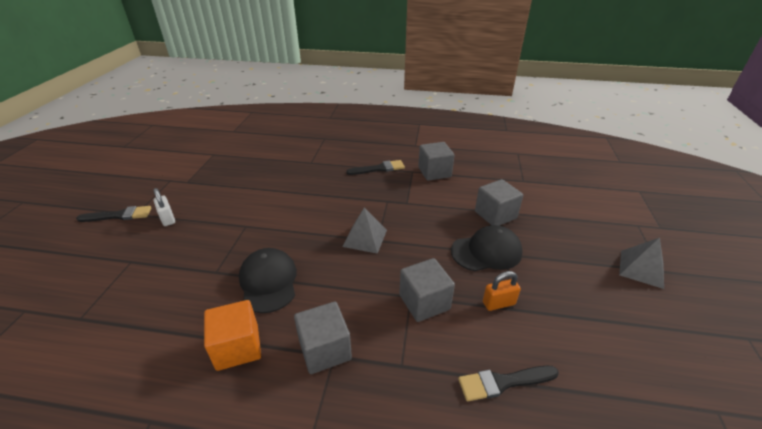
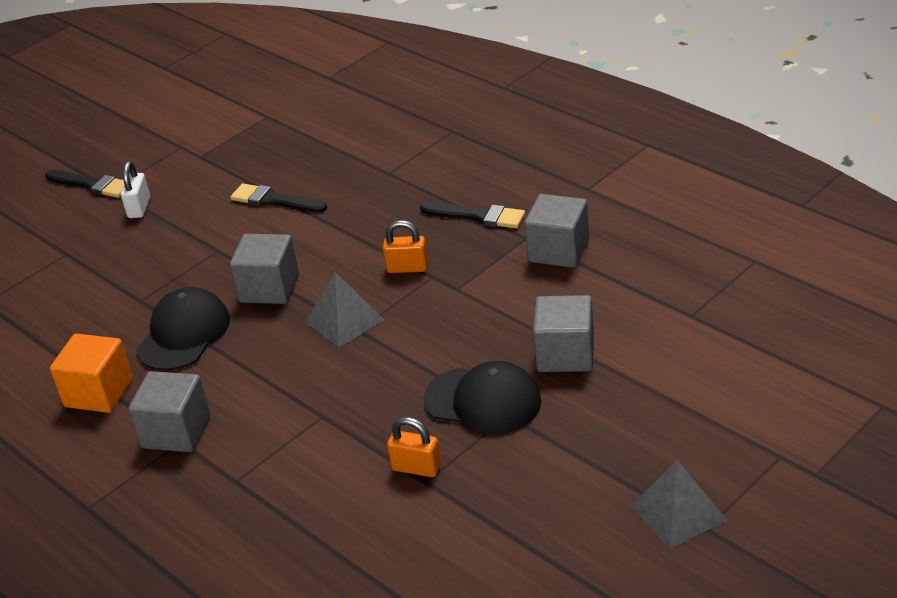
camera: 40 degrees right, 0 degrees up
grey cube [400,258,455,322] -> grey cube moved to [230,234,299,304]
black brush [458,365,559,401] -> black brush moved to [230,184,327,213]
none -> orange padlock [383,220,428,273]

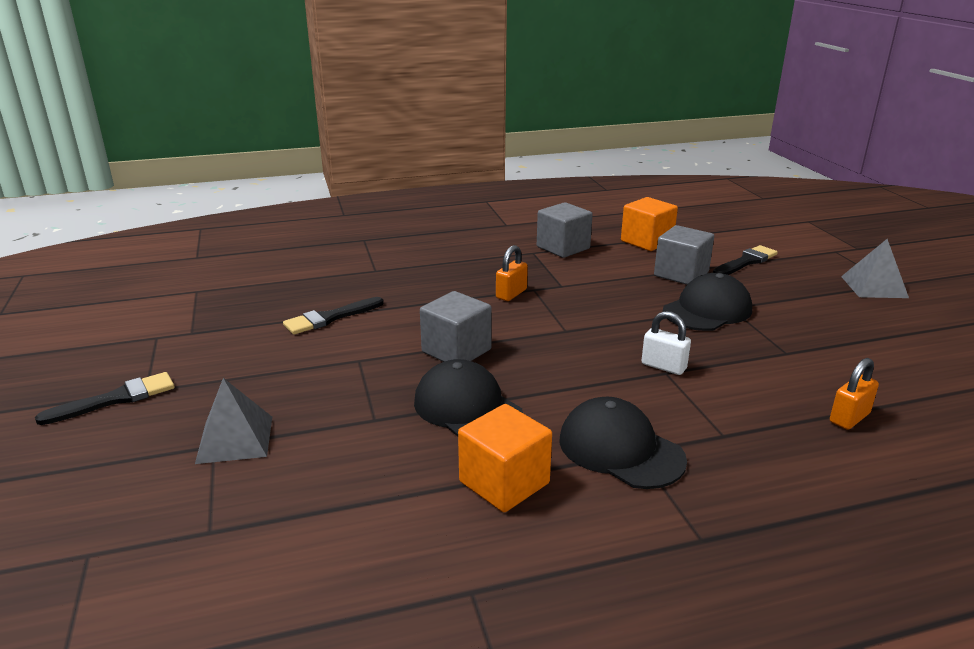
camera: 65 degrees left, 10 degrees down
white padlock [121,161,150,218] -> white padlock moved to [641,311,691,375]
grey cube [128,371,210,452] -> black cap [559,397,687,489]
grey pyramid [306,272,384,347] -> grey pyramid moved to [195,378,272,464]
orange padlock [387,417,441,477] -> orange padlock moved to [830,358,879,430]
black brush [420,202,525,228] -> black brush moved to [713,245,778,275]
none -> orange cube [621,197,678,251]

